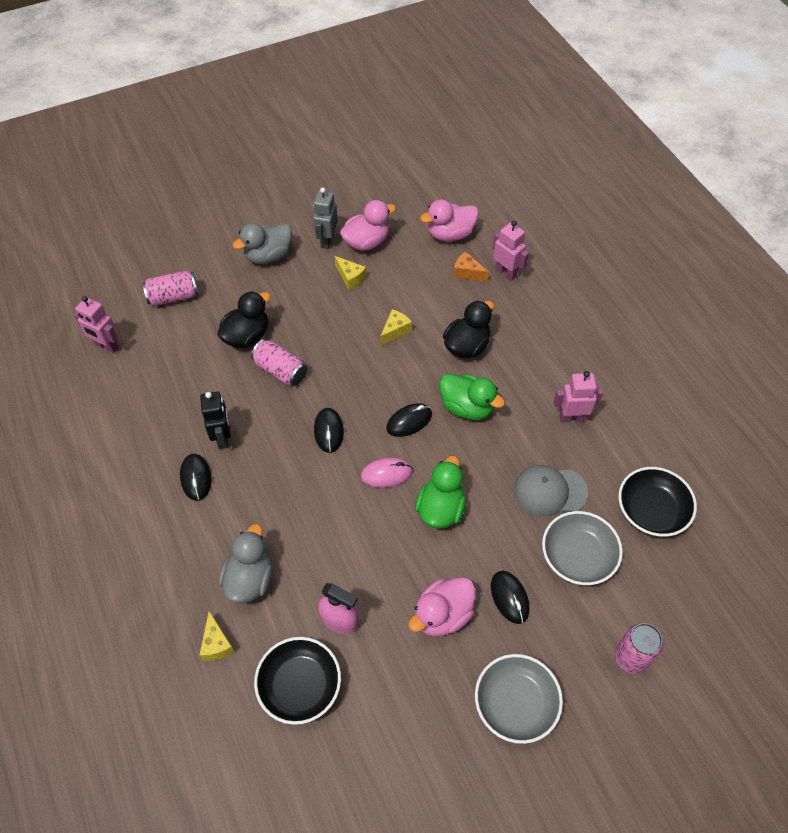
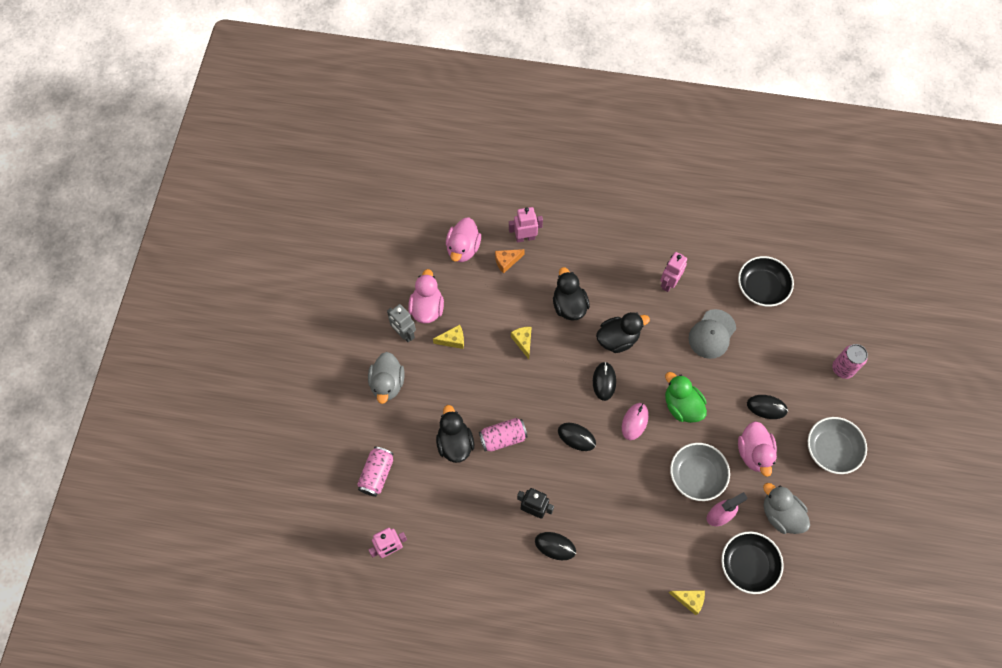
camera: 55 degrees left, 10 degrees up
grey duck [219,524,273,603] -> grey duck moved to [763,483,810,534]
green duck [439,373,505,420] -> black duck [596,312,650,353]
grey bowl [542,511,623,585] -> grey bowl moved to [670,443,730,501]

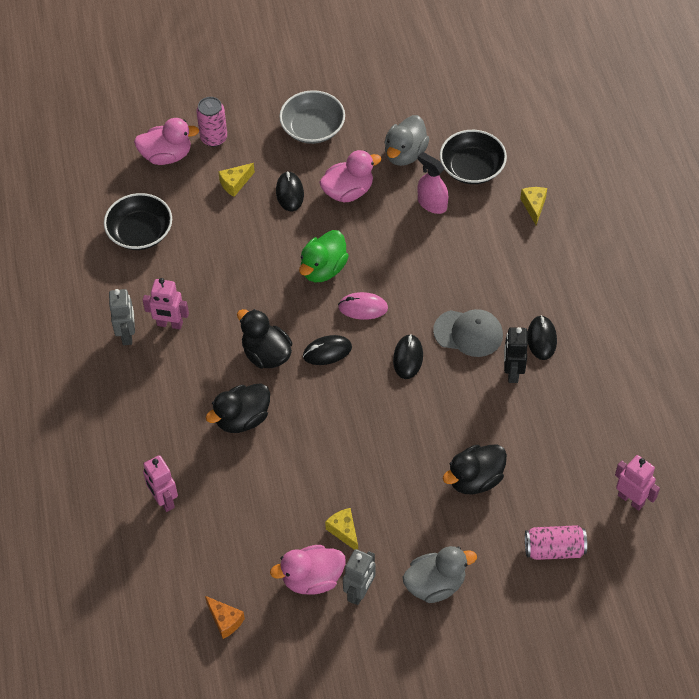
camera: 110 degrees left, 10 degrees down
pink duck [446,217,481,262] -> pink duck moved to [134,118,199,165]
pink can [479,418,528,452] -> none
orange cheese [495,249,525,274] -> orange cheese moved to [205,596,245,639]
yellow cheese [511,327,532,359] -> yellow cheese moved to [218,163,255,197]
grey bowl [670,443,730,501] -> none
grey cap [688,309,736,359] -> grey cap moved to [433,309,503,357]
none -> grey robot [109,289,135,345]

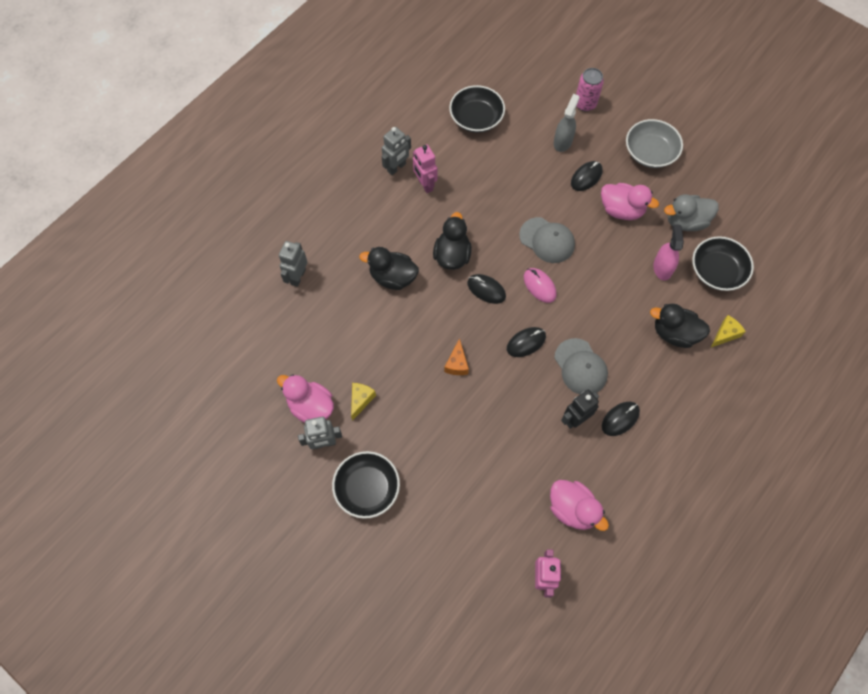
camera: 50 degrees right, 10 degrees up
pink duck [134,118,199,165] -> pink duck moved to [550,480,609,531]
pink robot [143,455,178,512] -> grey robot [279,241,307,287]
orange cheese [205,596,245,639] -> orange cheese moved to [444,338,469,375]
yellow cheese [218,163,255,197] -> grey spray bottle [554,94,580,152]
green duck [299,230,349,282] -> grey cap [519,217,575,263]
grey duck [403,546,477,603] -> black bowl [332,451,400,519]
black duck [443,444,507,494] -> black duck moved to [650,304,710,348]
pink can [525,525,587,560] -> none

